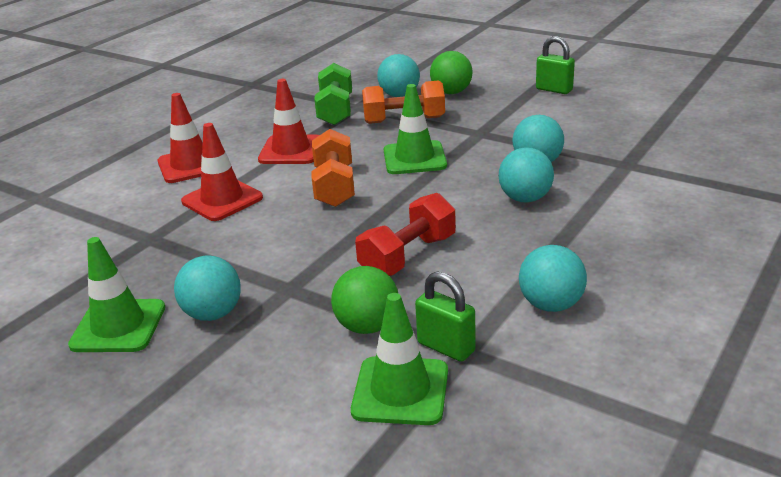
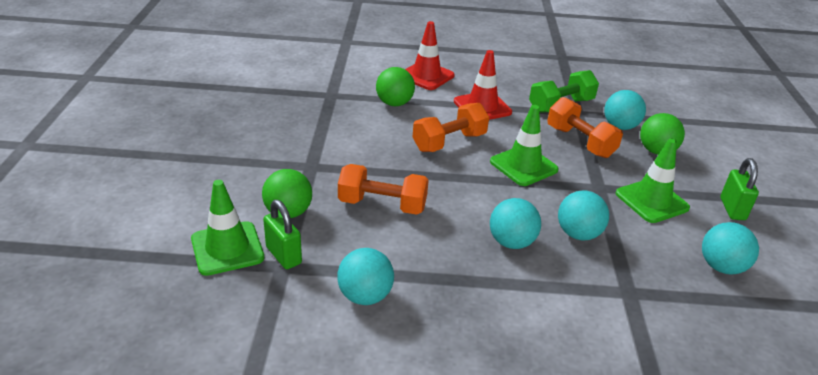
camera: 55 degrees right, 5 degrees up
green traffic cone [68,237,165,352] -> green traffic cone moved to [616,139,690,223]
turquoise ball [174,256,241,321] -> turquoise ball moved to [702,222,759,274]
red traffic cone [181,123,263,221] -> green ball [376,67,415,106]
red dumbbell [355,193,456,276] -> orange dumbbell [338,164,429,215]
green padlock [415,271,476,362] -> green padlock turned 45 degrees counterclockwise [263,200,302,269]

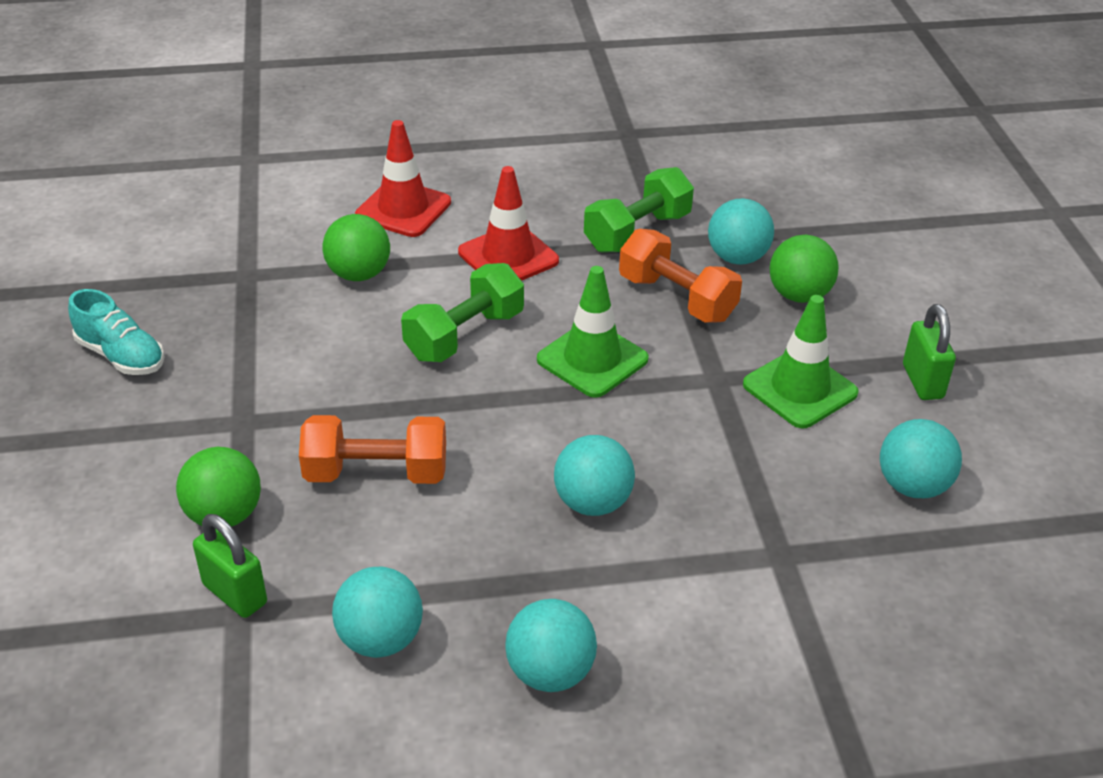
camera: 10 degrees left, 5 degrees up
green traffic cone [191,180,264,276] -> none
orange dumbbell [413,103,489,152] -> green dumbbell [401,263,524,362]
turquoise ball [558,191,609,240] -> turquoise ball moved to [505,599,597,692]
none -> turquoise shoe [68,289,165,375]

